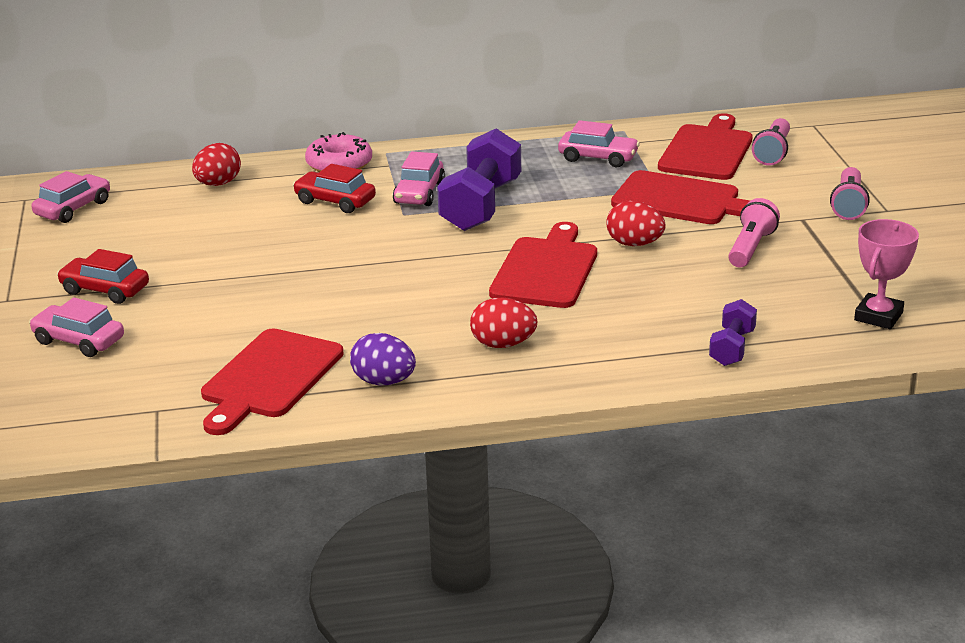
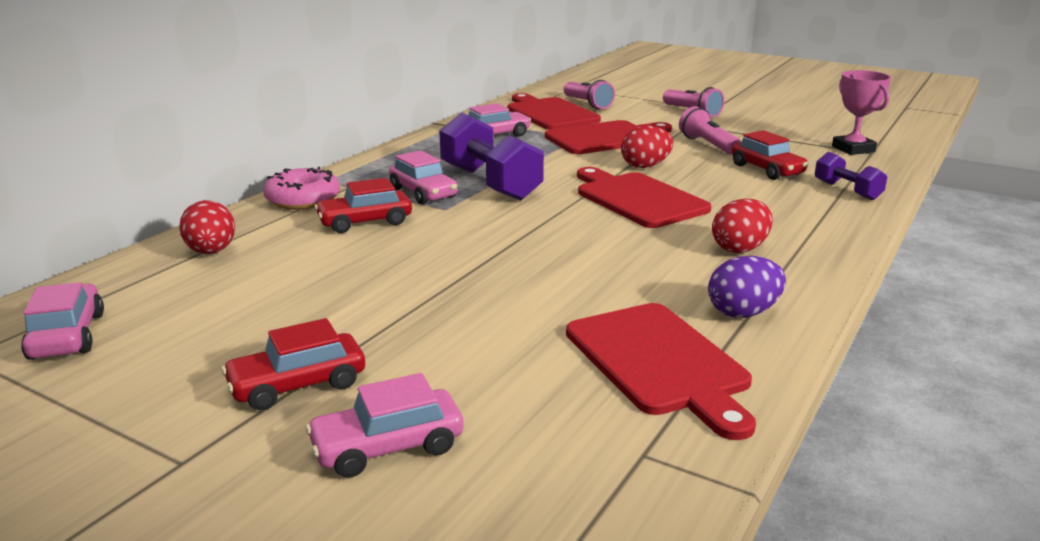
camera: 50 degrees left, 5 degrees down
none -> red car [732,130,808,180]

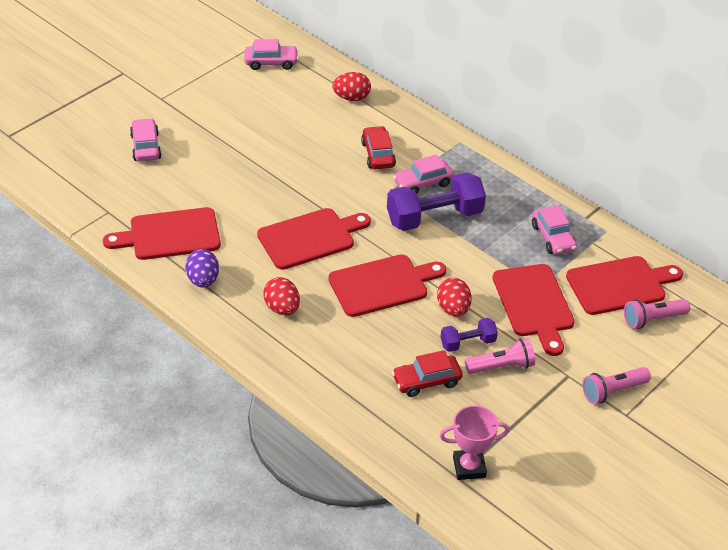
camera: 100 degrees right, 20 degrees up
red car [221,318,365,410] -> none
pink donut [263,167,340,210] -> none
purple dumbbell [815,152,887,200] -> purple dumbbell moved to [441,318,498,352]
none -> red cutting board [257,208,371,270]

